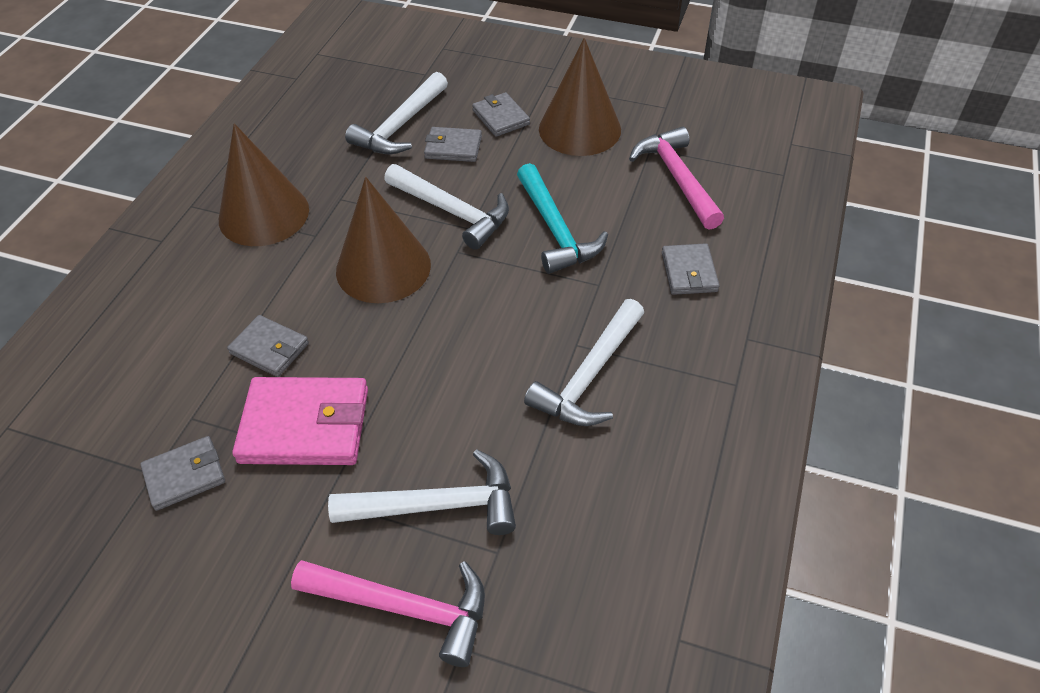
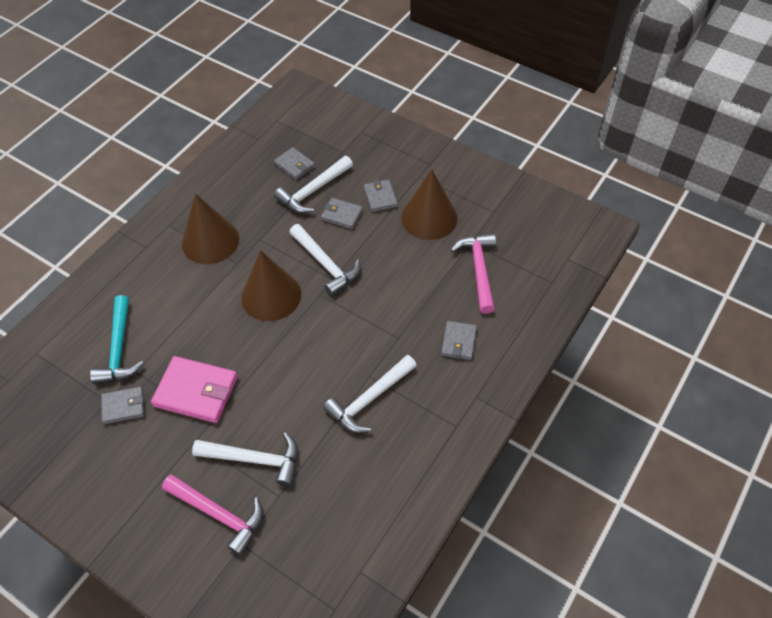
camera: 15 degrees right, 5 degrees up
grey wallet [227,315,309,377] -> grey wallet moved to [274,147,315,180]
turquoise hammer [517,163,608,274] -> turquoise hammer moved to [90,295,144,384]

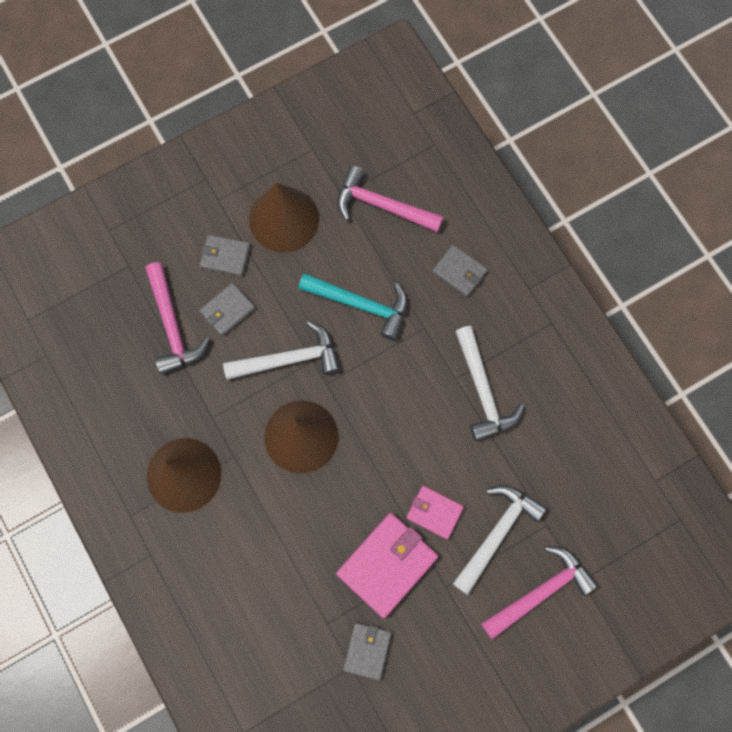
camera: 65 degrees left, 20 degrees up
turquoise hammer [90,295,144,384] -> turquoise hammer moved to [298,273,407,340]
grey wallet [274,147,315,180] -> none
white hammer [274,156,353,213] -> pink hammer [145,262,210,374]
none -> pink wallet [406,486,464,540]

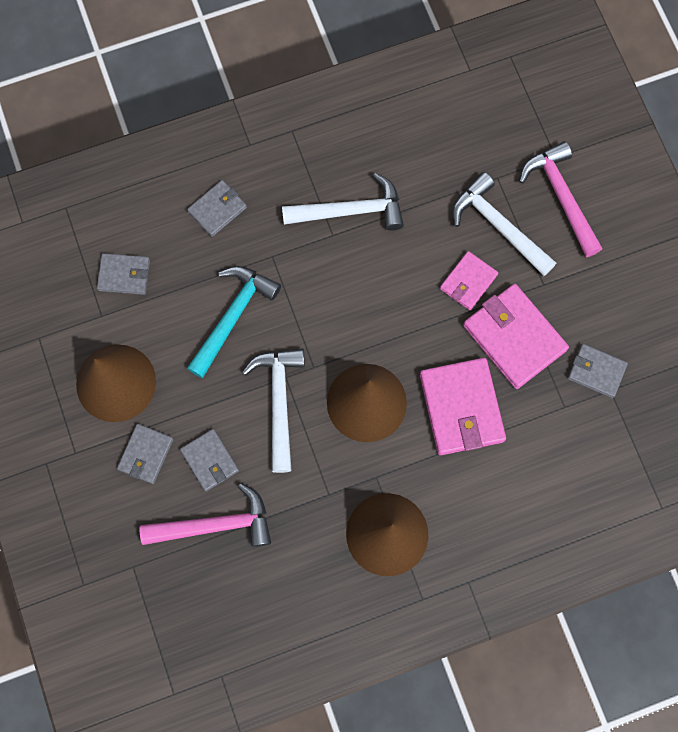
camera: 80 degrees left, 0 degrees up
pink hammer [337,165,443,232] -> grey wallet [97,253,150,295]
none -> pink wallet [420,358,506,455]

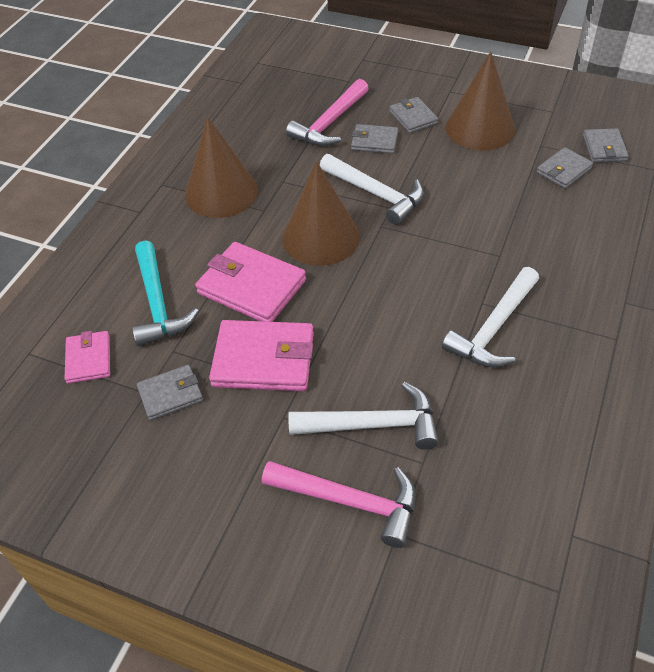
camera: 135 degrees right, 25 degrees down
grey wallet [187,180,247,237] -> grey wallet moved to [583,128,629,163]
turquoise hammer [187,266,281,378] -> turquoise hammer moved to [132,240,198,346]
pink wallet [440,251,498,310] -> pink wallet moved to [65,331,110,384]

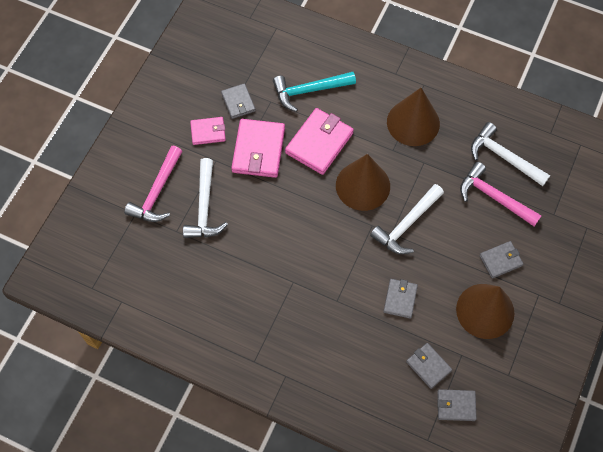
camera: 90 degrees right, 15 degrees up
pink wallet [65,331,110,384] -> pink wallet moved to [190,117,226,145]
grey wallet [351,124,398,154] -> grey wallet moved to [383,279,418,319]
white hammer [442,267,539,368] -> white hammer moved to [471,122,550,186]

